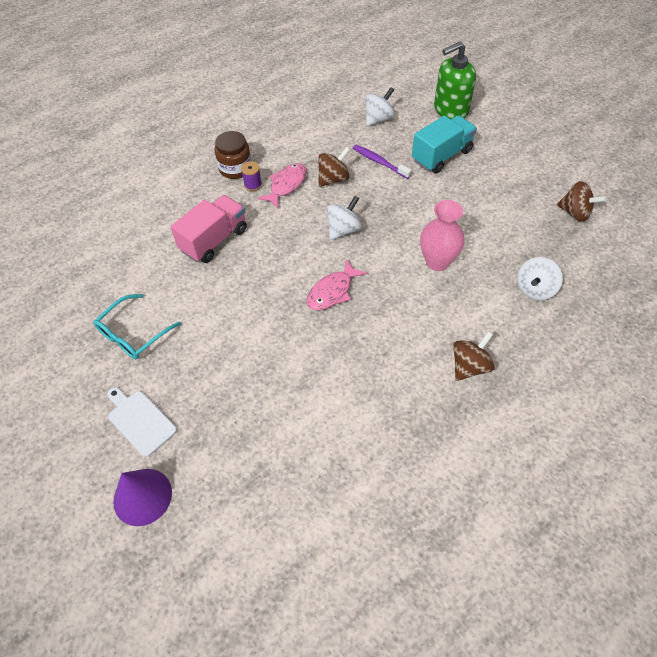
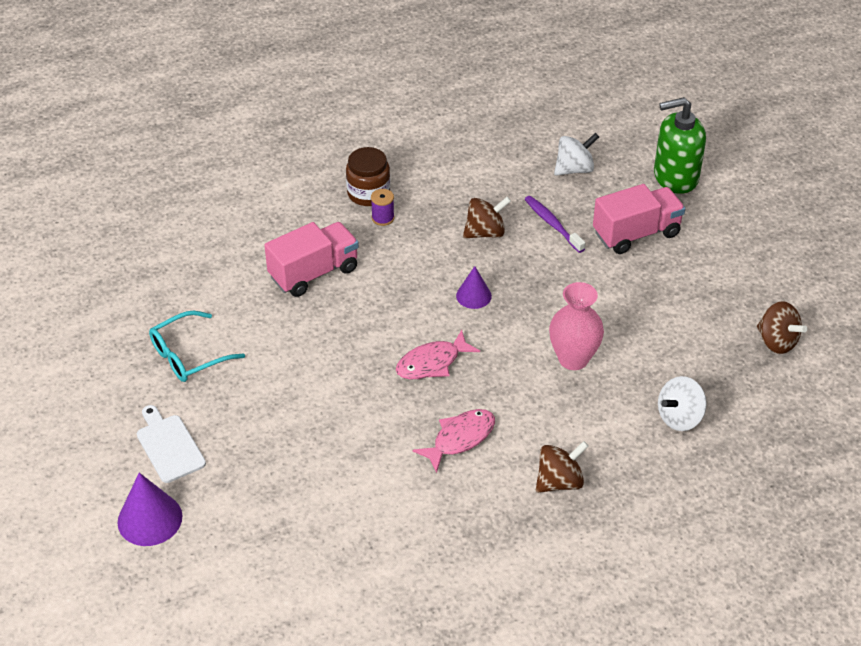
camera: 15 degrees right, 10 degrees down
pink fish [257,163,307,208] -> pink fish moved to [412,409,495,473]
white spinning top [327,196,362,240] -> purple cone [456,266,492,309]
turquoise truck [412,115,477,174] -> pink truck [593,184,685,254]

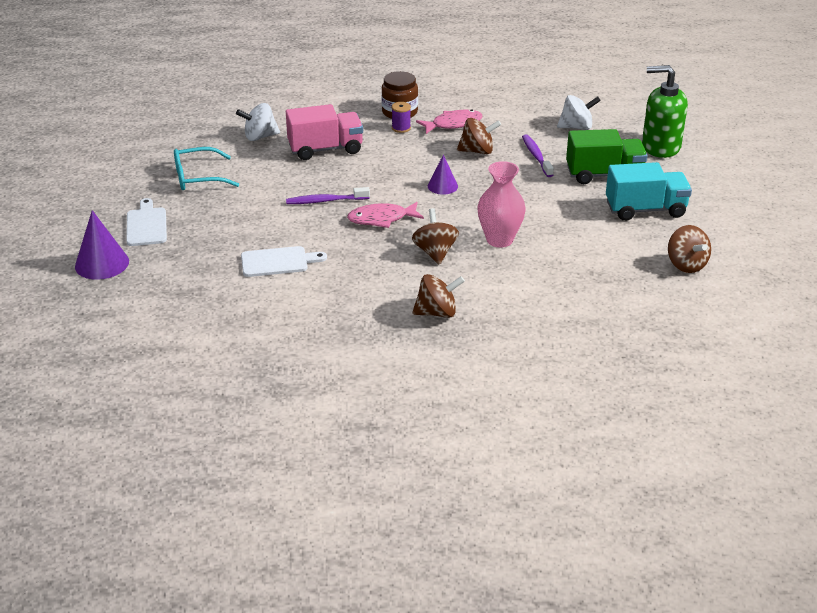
camera: 20 degrees right, 10 degrees down
pink fish [412,409,495,473] -> pink fish moved to [416,109,483,134]
pink truck [593,184,685,254] -> green truck [566,129,648,184]
white spinning top [658,376,707,431] -> white spinning top moved to [236,103,280,141]
none -> white cutting board [241,246,327,277]
none -> purple toothbrush [286,187,370,204]
none -> brown spinning top [412,208,459,265]
none -> turquoise truck [606,162,692,221]

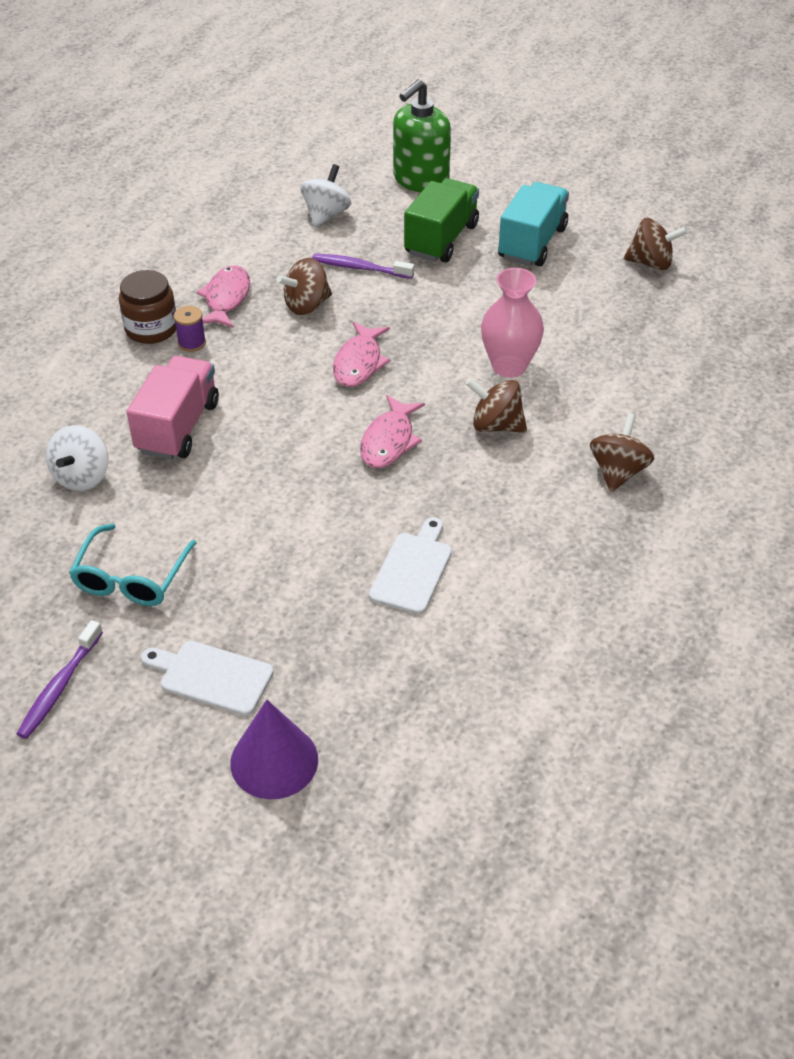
camera: 60 degrees left, 10 degrees up
purple toothbrush [286,187,370,204] -> purple toothbrush moved to [17,620,103,739]
purple cone [428,155,458,195] -> pink fish [333,322,390,387]
brown spinning top [457,118,501,154] -> brown spinning top turned 150 degrees counterclockwise [277,258,332,315]

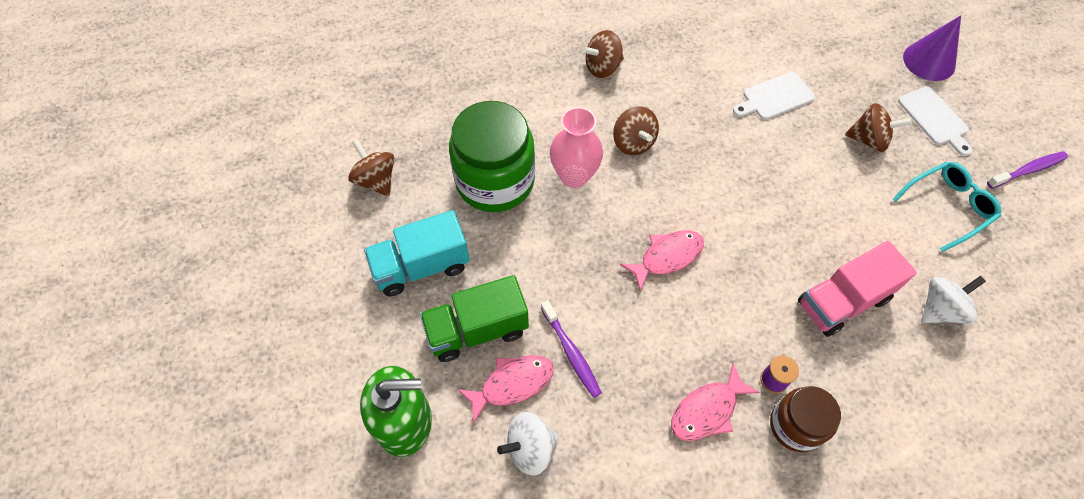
camera: 135 degrees left, 15 degrees up
brown spinning top [277,258,332,315] -> brown spinning top moved to [845,103,912,152]
pink fish [360,395,425,468] -> pink fish moved to [458,355,554,424]
none -> green jar [449,101,535,212]

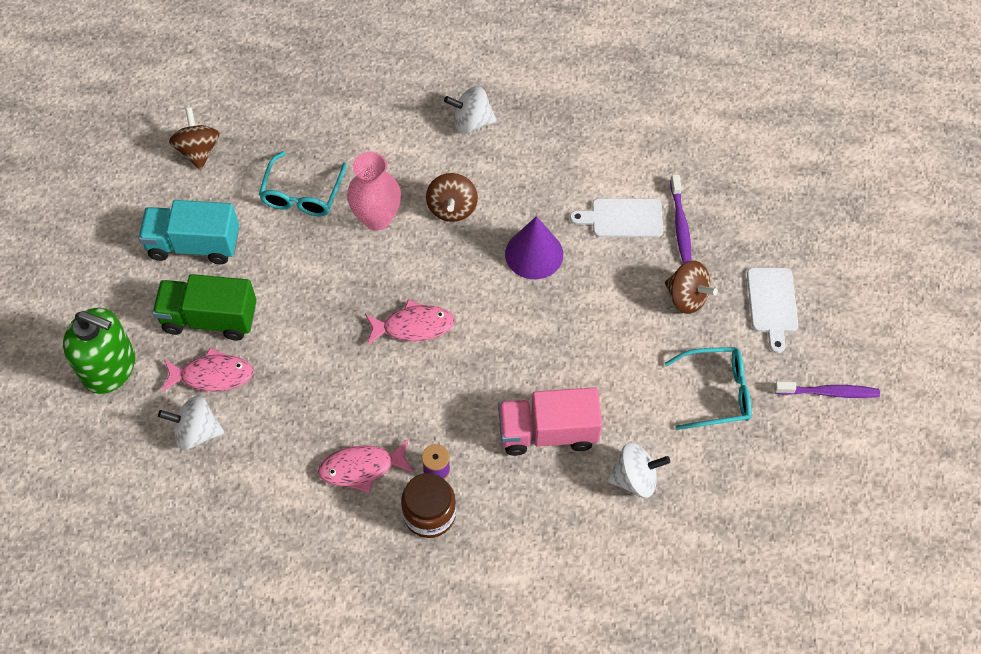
camera: 25 degrees right, 0 degrees up
green jar [449,101,535,212] -> turquoise glasses [259,151,347,216]
purple toothbrush [541,300,602,398] -> purple toothbrush moved to [670,174,691,263]
brown spinning top [582,30,624,78] -> white spinning top [444,86,497,133]
purple cone [903,15,961,81] -> purple cone moved to [505,216,563,279]

